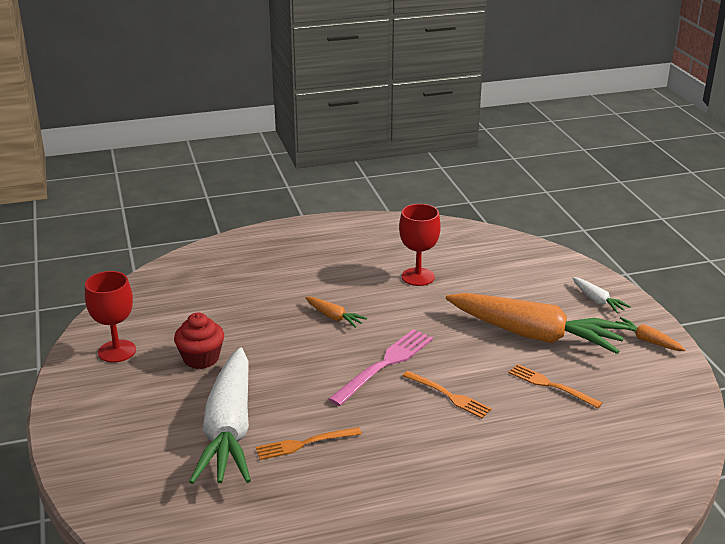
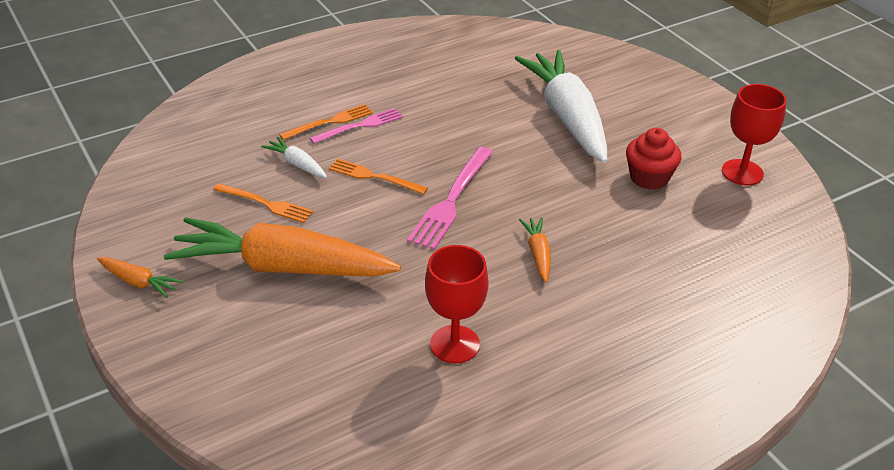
camera: 165 degrees right, 10 degrees up
orange fork [256,427,362,460] -> orange fork moved to [279,104,373,140]
orange carrot [305,297,368,328] -> orange carrot turned 60 degrees clockwise [519,217,551,282]
white carrot [573,277,631,313] -> white carrot moved to [261,137,327,178]
none -> pink fork [310,108,403,144]

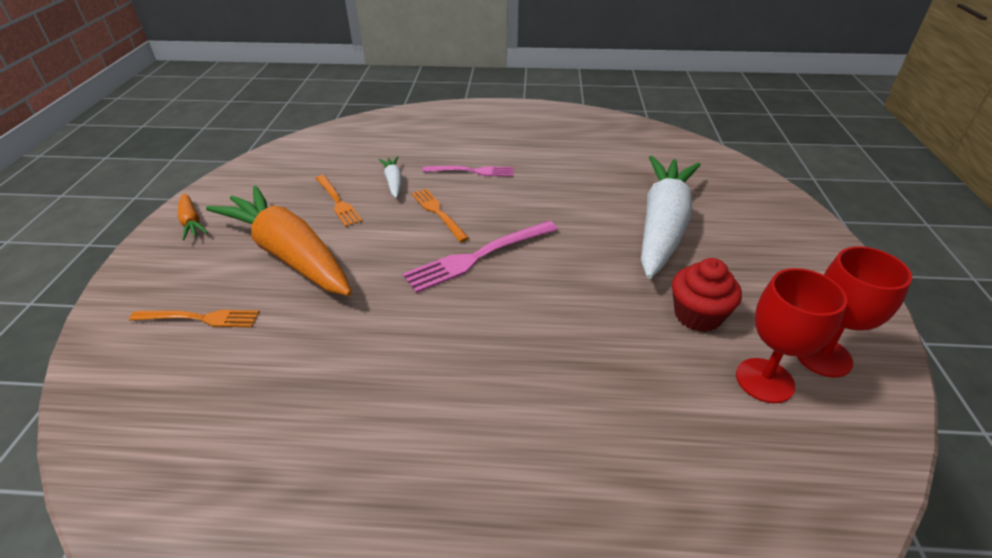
camera: 35 degrees right, 0 degrees up
orange fork [279,104,373,140] -> orange fork moved to [129,310,260,327]
red goblet [425,245,489,363] -> red goblet moved to [736,268,847,403]
orange carrot [519,217,551,282] -> none

